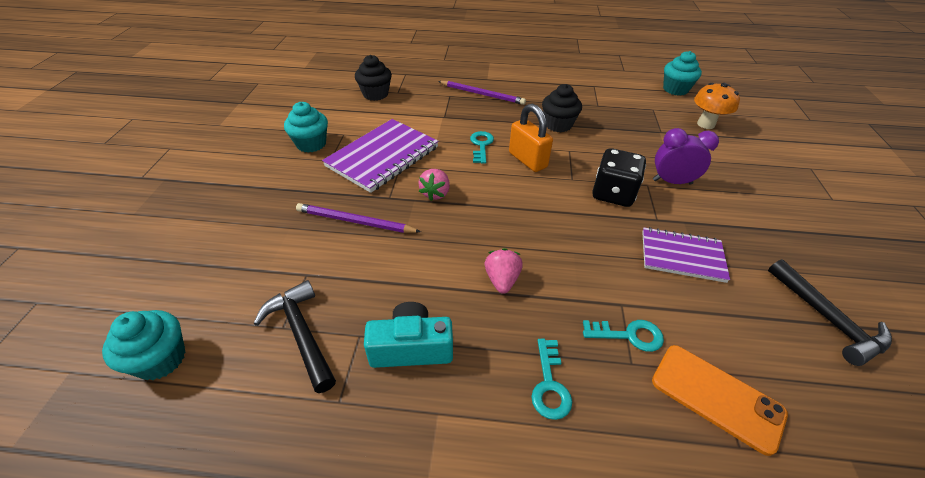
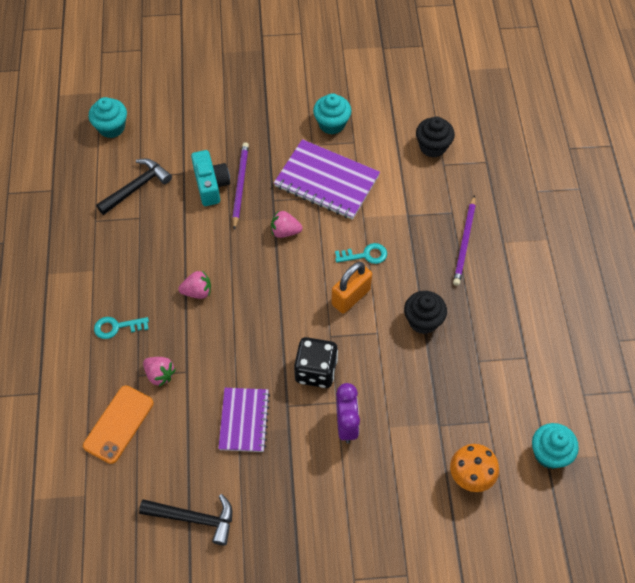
camera: 80 degrees right, 15 degrees up
turquoise camera [364,302,453,368] -> turquoise camera moved to [191,150,230,206]
turquoise key [583,320,664,352] -> pink strawberry [143,357,176,387]
black hammer [768,259,892,366] -> black hammer turned 135 degrees counterclockwise [139,494,232,546]

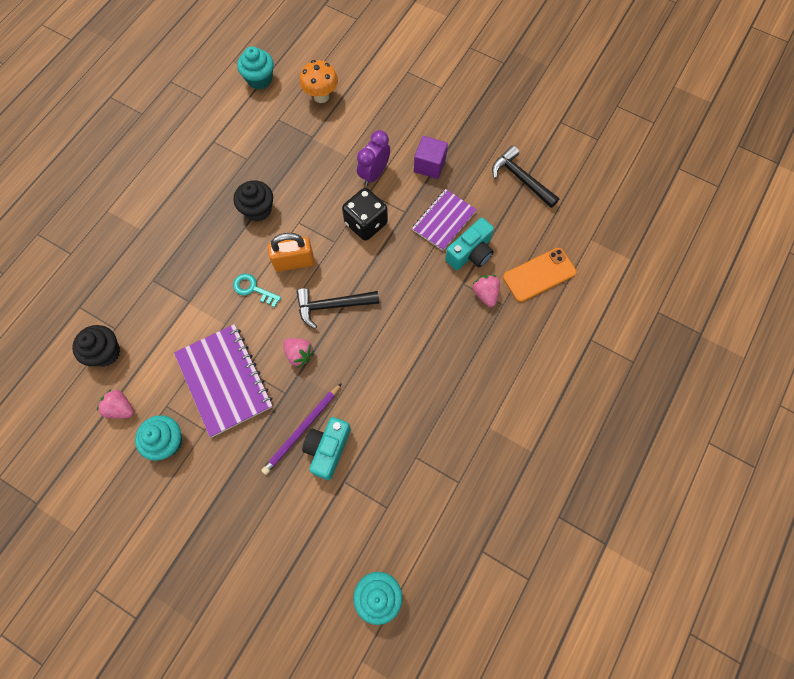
camera: 145 degrees left, 10 degrees up
turquoise key [94,317,149,339] -> none
black hammer [96,159,172,215] -> black hammer moved to [296,288,379,329]
pink strawberry [178,271,211,299] -> pink strawberry moved to [97,389,134,419]
purple pencil [453,195,476,286] -> none
none -> purple cube [414,136,448,179]
none -> turquoise camera [445,218,494,270]

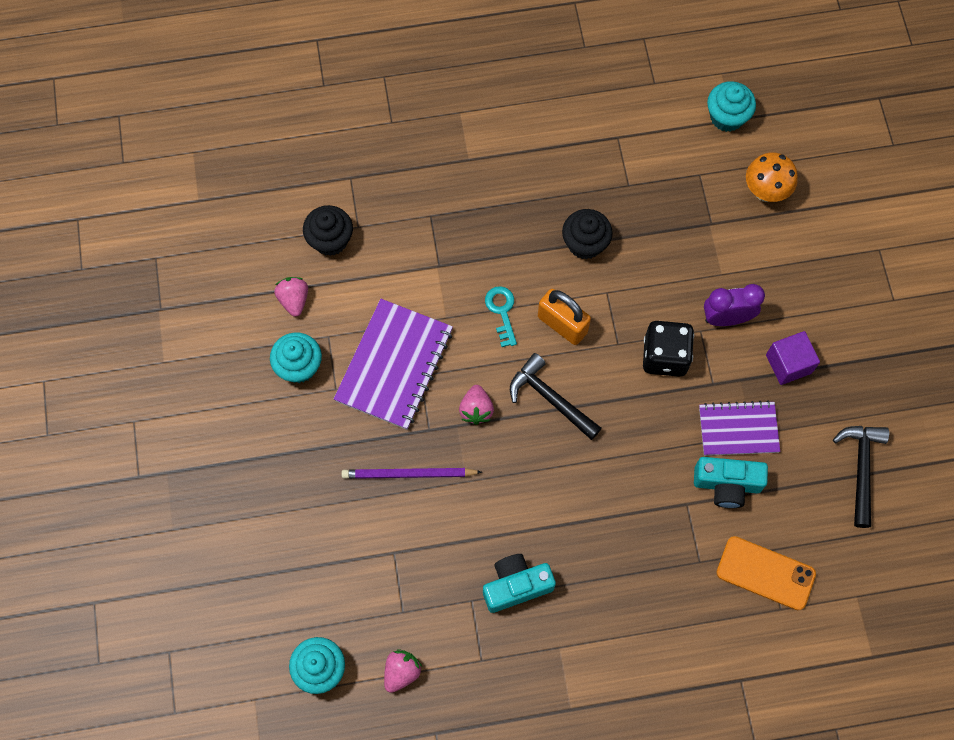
camera: 50 degrees right, 0 degrees up
turquoise camera [302,417,351,480] -> turquoise camera moved to [483,554,556,613]
pink strawberry [473,275,500,307] -> pink strawberry moved to [384,649,422,693]

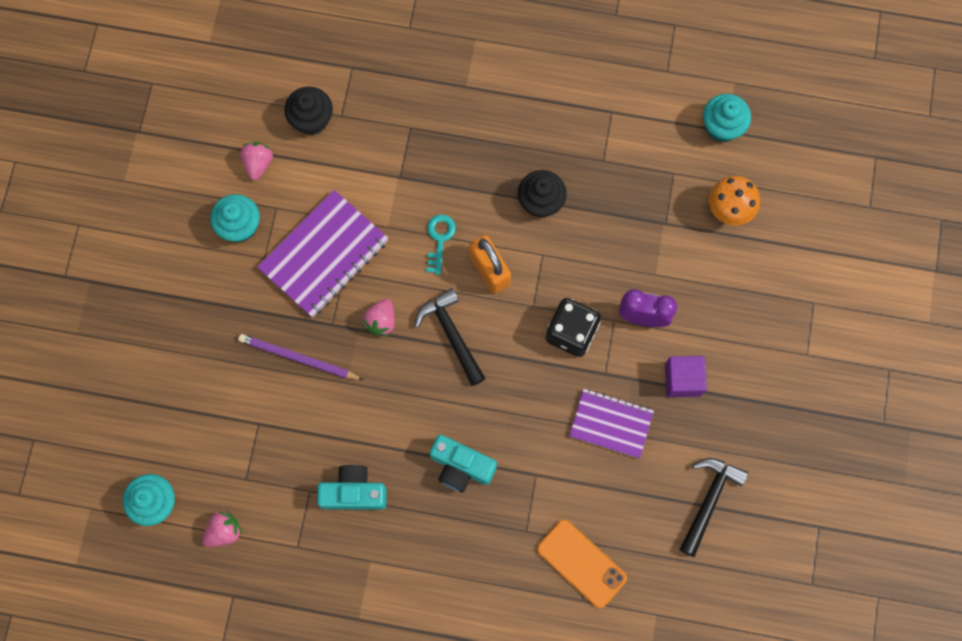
camera: 20 degrees right, 5 degrees up
turquoise camera [694,457,768,508] -> turquoise camera moved to [429,435,497,492]

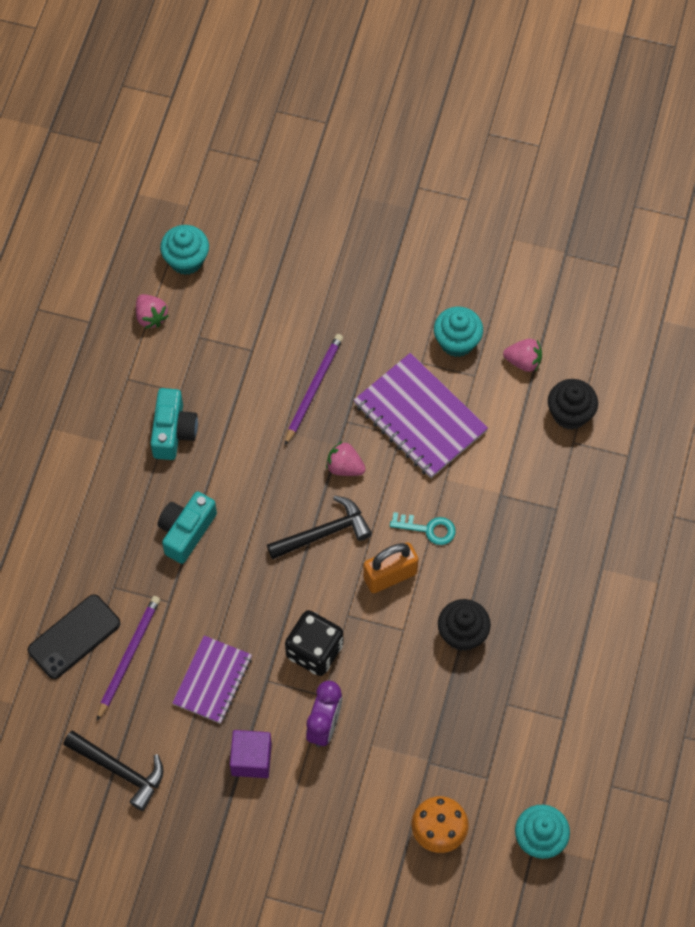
camera: 95 degrees right, 10 degrees down
orange phone [537,519,627,608] -> black phone [28,594,120,679]
none -> purple pencil [97,596,160,720]

